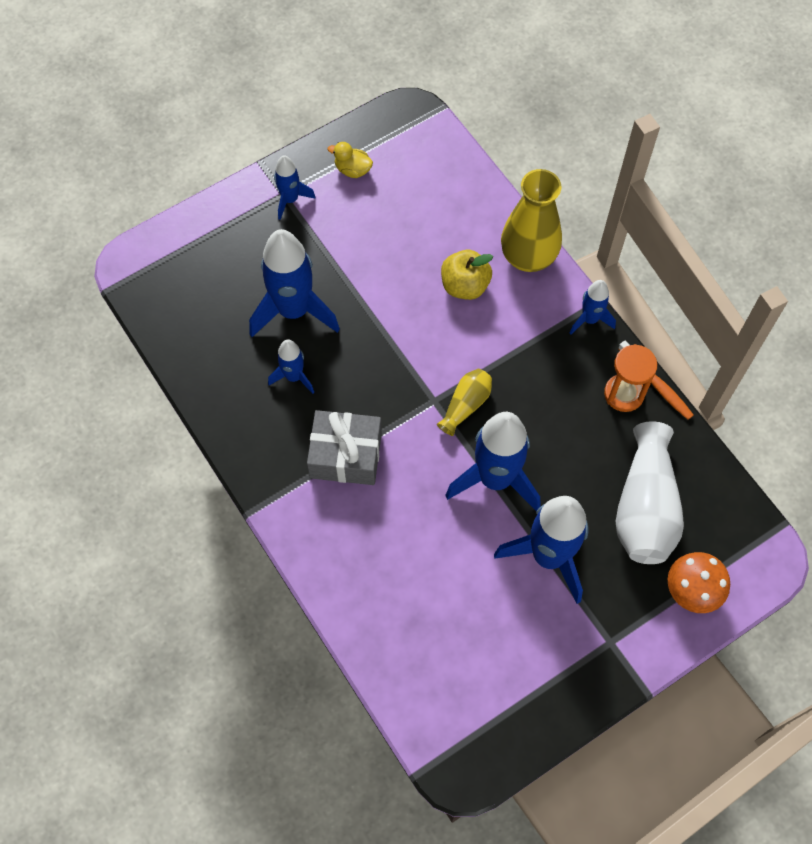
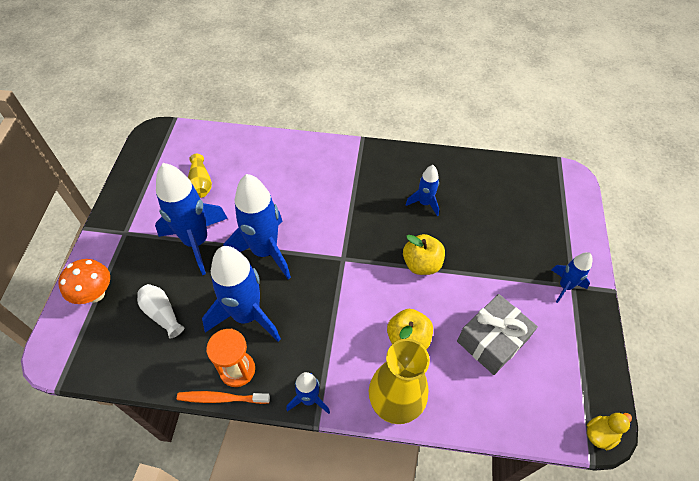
camera: 130 degrees right, 10 degrees down
blue rocket [249,229,340,337] -> blue rocket moved to [202,246,281,342]
grey gift [307,410,382,485] -> grey gift moved to [457,294,538,375]
yellow duck [327,142,373,178] -> yellow duck moved to [587,412,632,450]
yellow vase [437,369,492,436] -> yellow vase moved to [188,154,212,198]
white vase [616,422,684,564] -> white vase [137,284,184,338], size x0.53
none -> yellow apple [403,234,445,275]

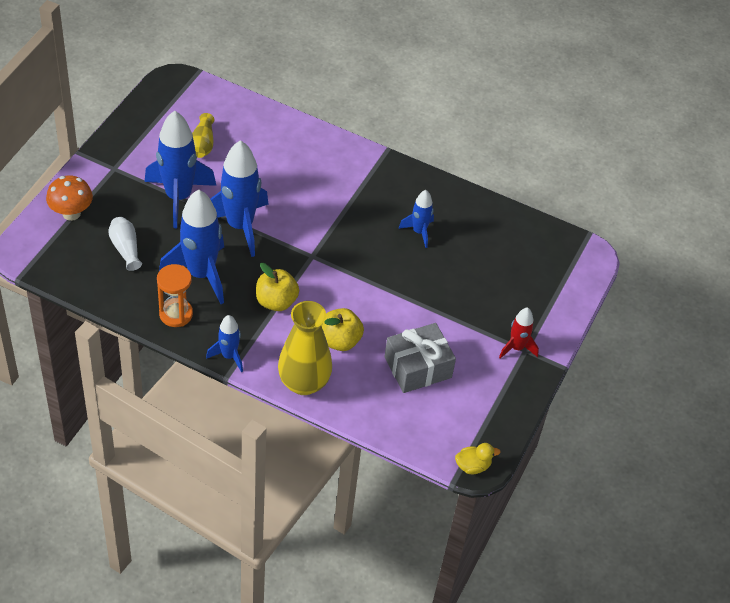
camera: 15 degrees right, 5 degrees down
orange toothbrush [177,391,270,404] -> none
yellow apple [403,234,445,275] -> yellow apple moved to [256,263,299,311]
blue rocket [552,252,593,303] -> red rocket [499,307,539,359]

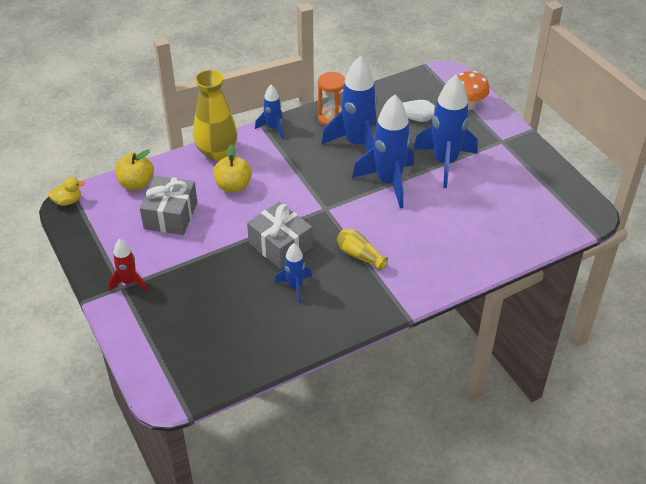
camera: 130 degrees right, 5 degrees down
yellow vase [192,113,215,158] -> yellow vase moved to [337,229,388,271]
yellow apple [256,263,299,311] -> yellow apple moved to [115,149,154,190]
yellow duck [455,443,501,474] -> yellow duck turned 135 degrees counterclockwise [48,177,85,206]
none -> grey gift [247,202,313,269]

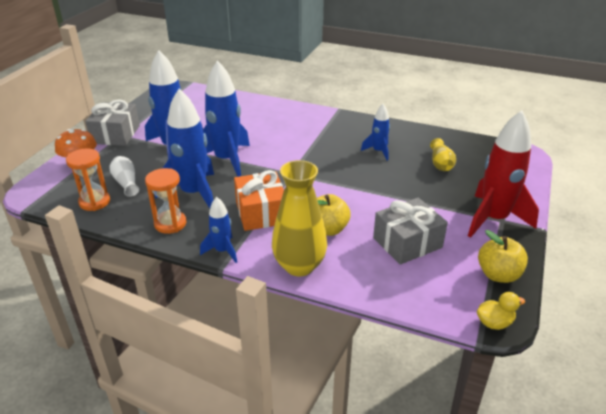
camera: 130 degrees left, 10 degrees down
yellow duck [48,177,85,206] -> yellow duck turned 135 degrees clockwise [477,292,525,330]
red rocket [108,239,147,292] -> red rocket [468,110,539,238], size x1.93
yellow apple [115,149,154,190] -> yellow apple moved to [478,230,528,283]
grey gift [247,202,313,269] -> grey gift moved to [85,99,140,146]
yellow vase [337,229,388,271] -> yellow vase moved to [430,138,456,171]
none -> orange hourglass [66,148,110,211]
none -> orange gift [234,170,284,231]

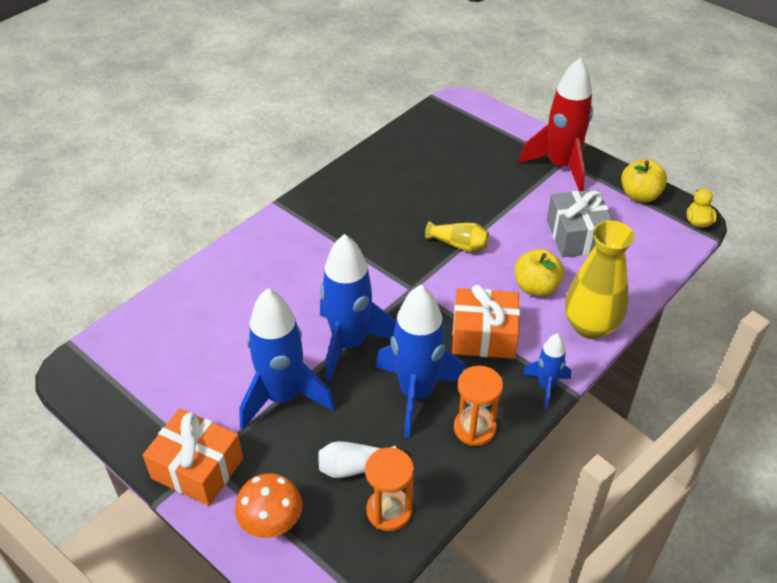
camera: 70 degrees left, 10 degrees up
grey gift [85,99,140,146] -> orange gift [143,409,243,506]
blue rocket [361,104,390,161] -> none
yellow vase [430,138,456,171] -> yellow vase moved to [425,222,489,252]

